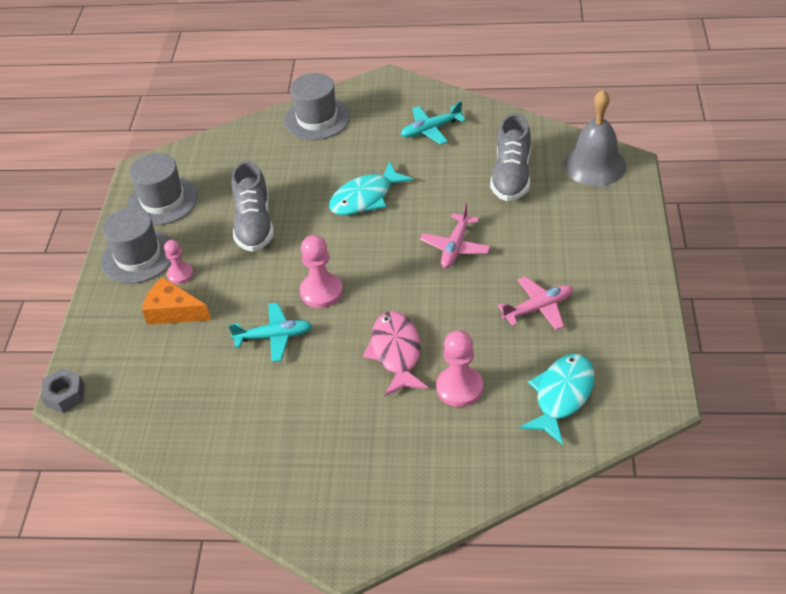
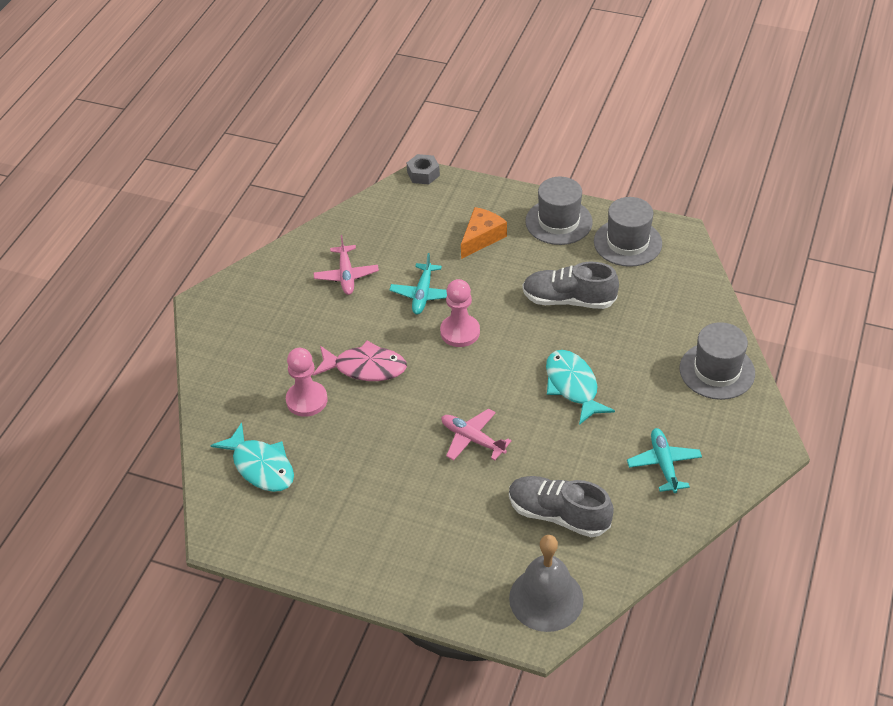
camera: 105 degrees right, 0 degrees up
pink pawn [164,240,193,284] -> none
pink plane [498,276,573,330] -> pink plane moved to [313,235,379,295]

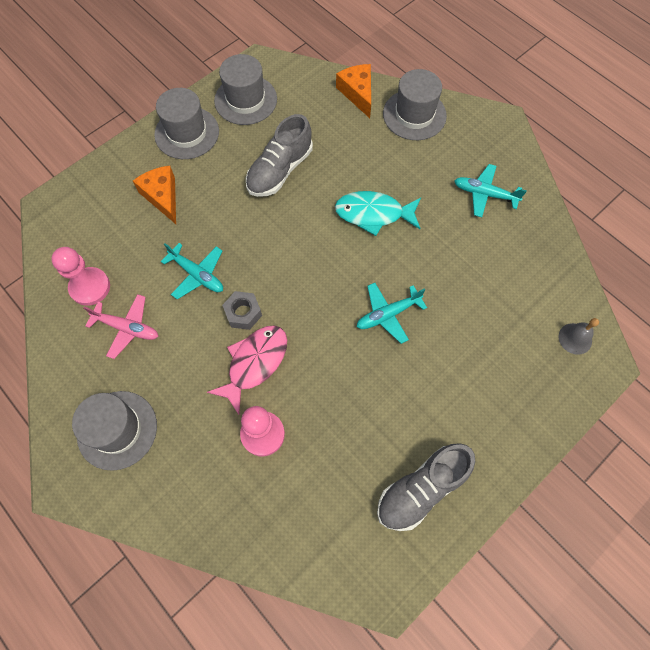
camera: 65 degrees left, 20 degrees up
turquoise fish [210,423,294,492] -> none
grey nut [407,154,440,185] -> grey nut moved to [222,291,262,330]
pink pawn [440,279,480,347] -> pink pawn moved to [51,247,110,306]
pink plane [441,408,512,461] -> turquoise plane [357,283,427,344]
grey shoe [509,476,614,537] -> grey shoe moved to [377,443,475,531]
grey bell [509,535,584,632] -> grey bell [559,318,599,355], size x0.51
none -> grey hat [72,391,157,471]
none -> orange cheese [336,64,371,118]

